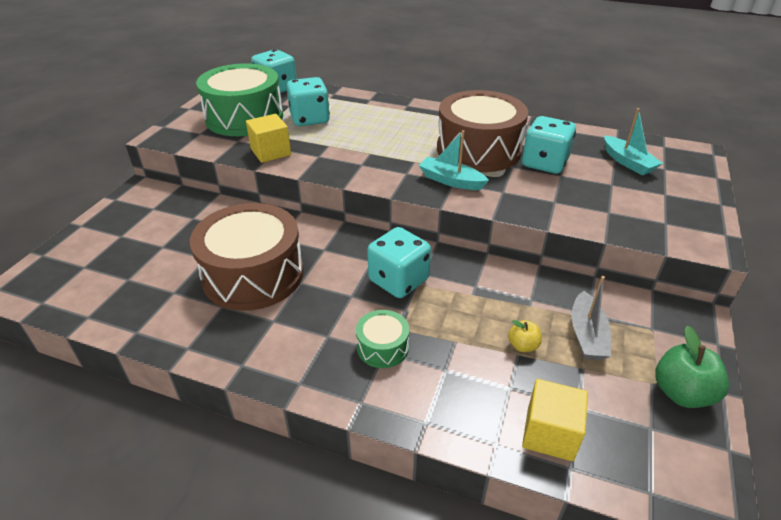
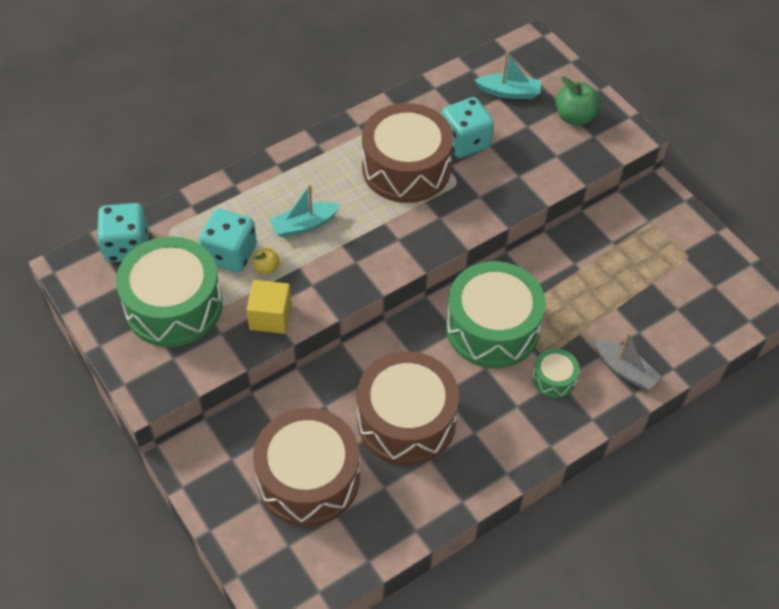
camera: 55 degrees left, 15 degrees up
turquoise dice [367,227,431,298] -> green drum [446,261,546,368]
turquoise boat [418,130,489,190] -> turquoise boat moved to [270,184,340,238]
yellow apple [508,320,542,352] -> yellow apple moved to [253,248,280,274]
yellow cube [522,379,588,461] -> none
grey boat [572,276,611,360] -> grey boat moved to [594,332,661,390]
green apple [655,326,729,408] -> green apple moved to [556,77,600,125]
none -> brown drum [253,408,360,526]

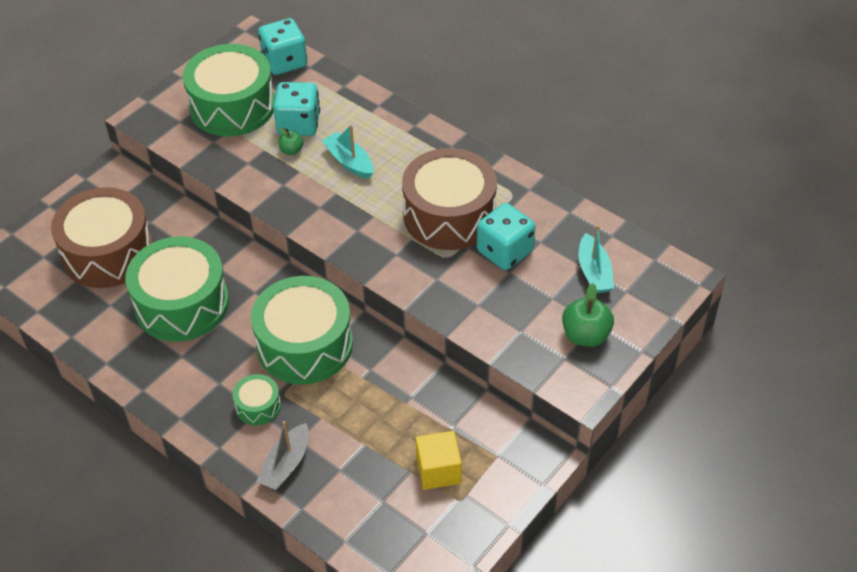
camera: 75 degrees right, 5 degrees down
yellow cube [246,280,292,334] -> yellow cube moved to [416,431,462,490]
yellow apple [253,248,280,274] -> green apple [279,128,304,155]
brown drum [357,351,459,465] -> green drum [125,236,229,342]

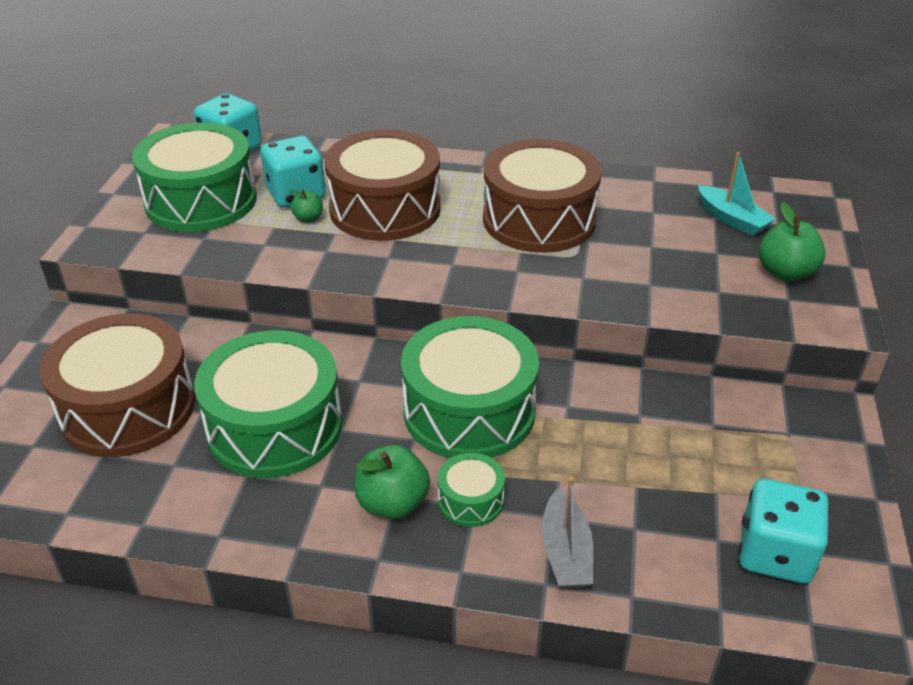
camera: 30 degrees left, 10 degrees down
turquoise boat [322,124,373,179] -> brown drum [324,129,441,241]
yellow cube [416,431,462,490] -> none
turquoise dice [477,203,535,270] -> turquoise dice moved to [739,479,829,584]
none -> green apple [354,445,430,519]

